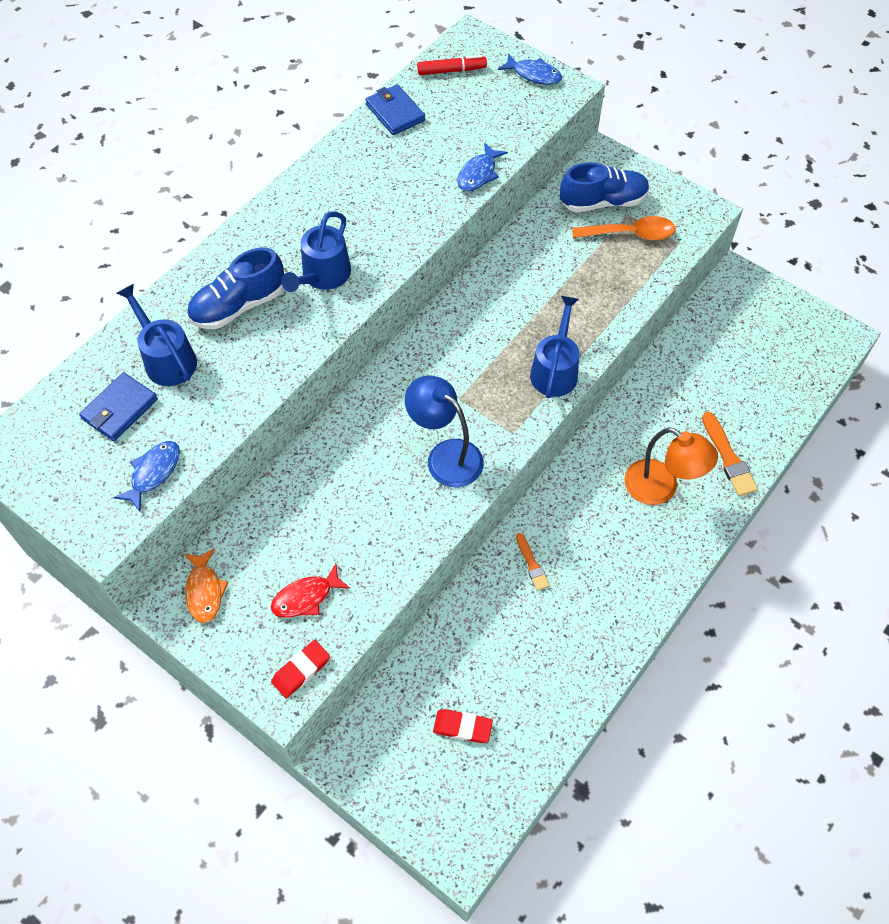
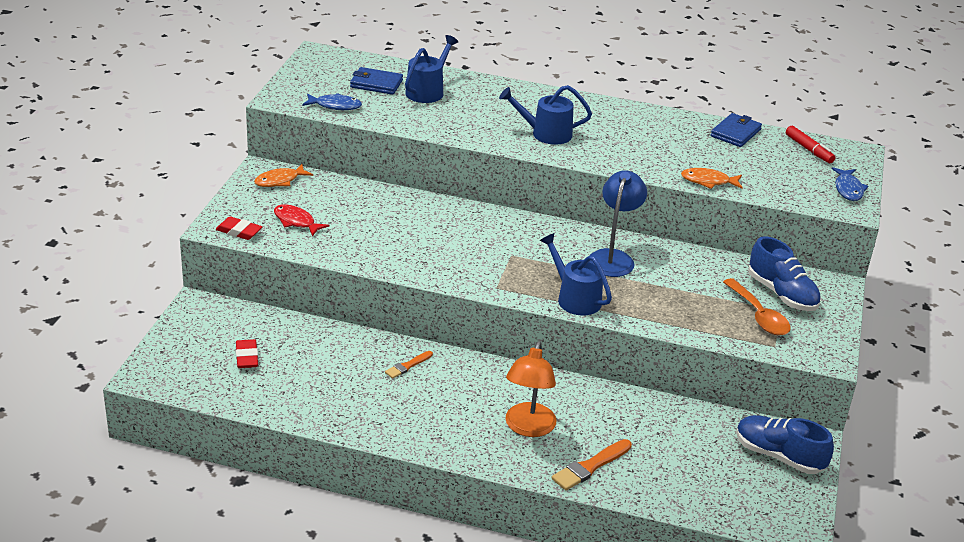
camera: 65 degrees right, 25 degrees down
blue shoe [187,247,284,329] -> blue shoe moved to [736,415,834,474]
blue lamp [405,375,484,487] -> blue lamp moved to [589,170,647,277]
blue fish [457,142,508,191] -> orange fish [681,168,743,189]
blue watering can [530,296,579,398] -> blue watering can turned 120 degrees counterclockwise [540,233,612,316]

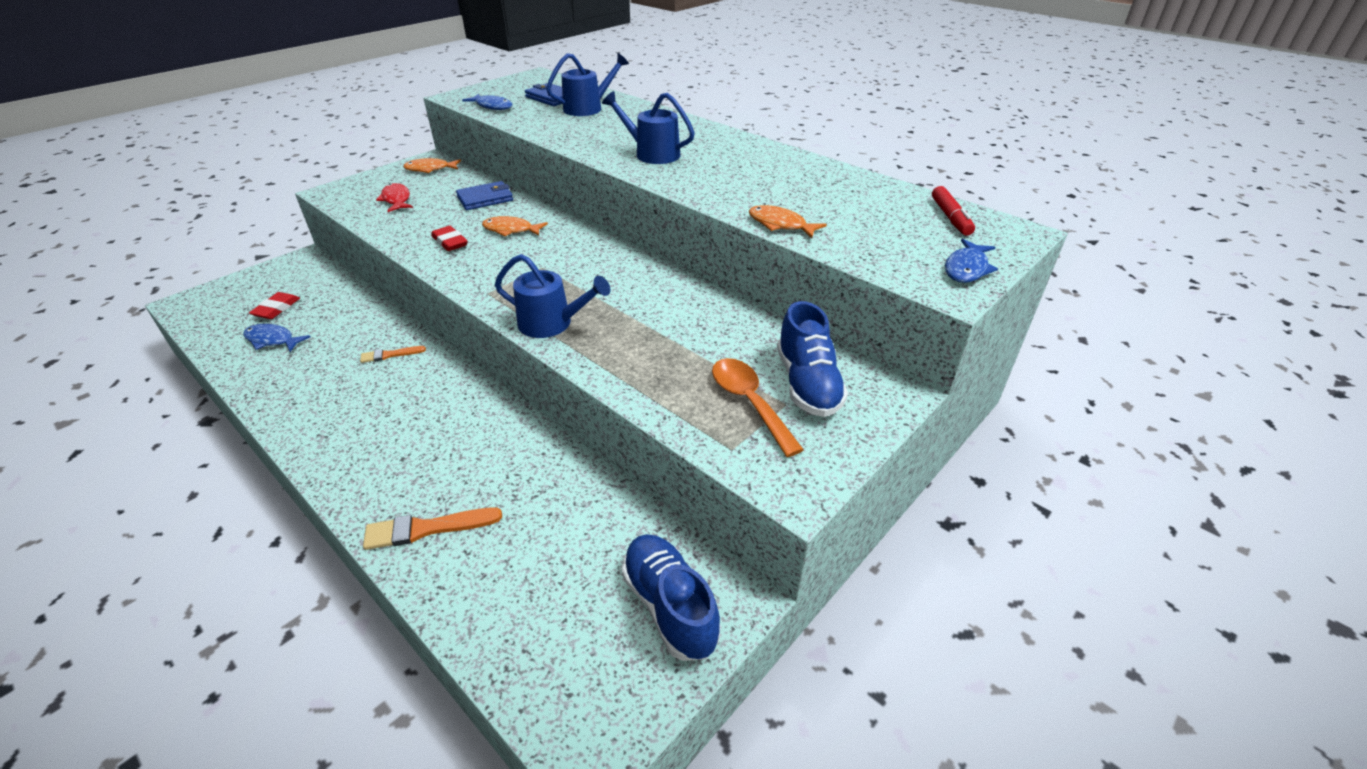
camera: 30 degrees right, 5 degrees up
red eraser [215,216,262,240] -> red eraser moved to [431,226,468,251]
orange lamp [505,341,556,437] -> none
blue watering can [540,233,612,316] -> blue watering can turned 120 degrees clockwise [495,254,610,338]
blue lamp [589,170,647,277] -> none
blue wallet [711,113,762,147] -> blue wallet moved to [456,181,513,210]
orange spoon [723,278,791,335] -> orange spoon turned 150 degrees clockwise [712,358,804,457]
none -> blue fish [243,324,310,352]
none -> orange fish [482,216,548,236]

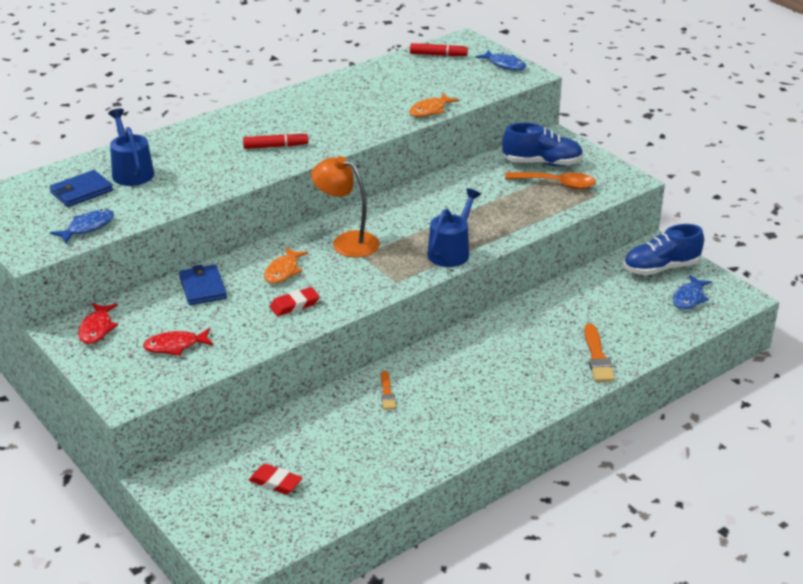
camera: 80 degrees left, 5 degrees down
blue fish [243,324,310,352] -> blue fish moved to [673,275,712,310]
orange fish [403,158,461,173] -> red fish [78,303,118,344]
blue watering can [602,91,695,164] -> red marker [243,132,308,149]
orange spoon [712,358,804,457] -> orange spoon turned 150 degrees counterclockwise [505,172,596,189]
none -> orange lamp [311,156,380,258]

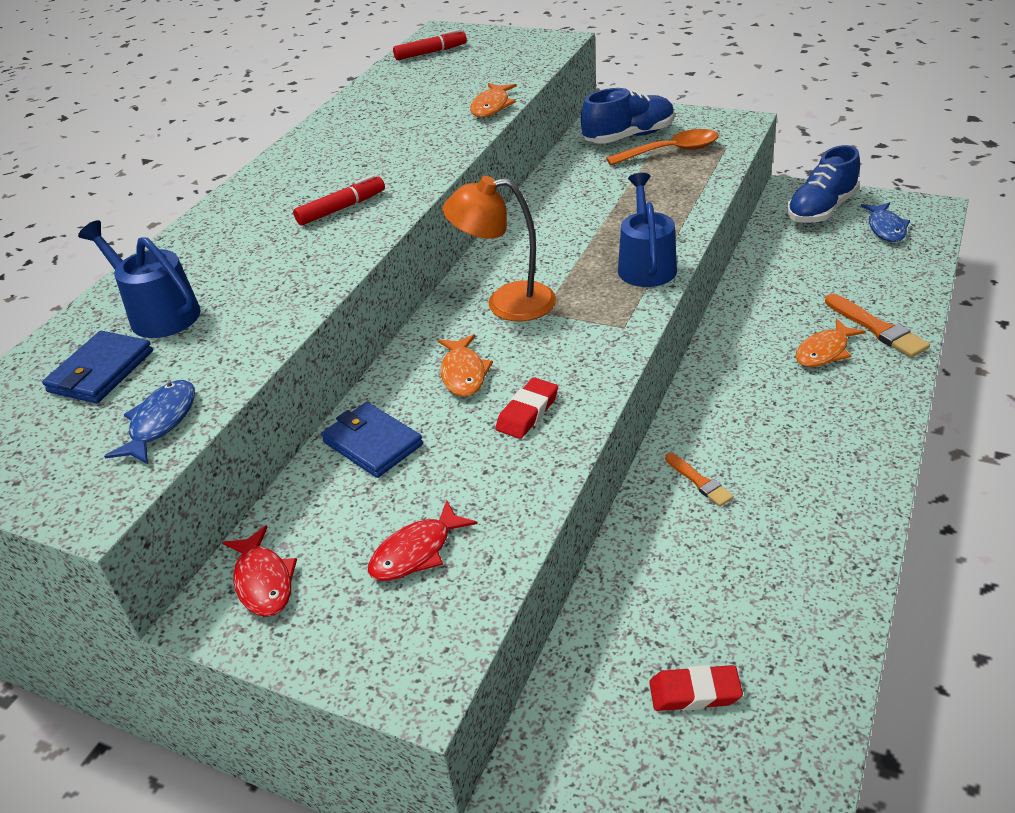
camera: 25 degrees left, 5 degrees up
blue fish [475,50,526,71] -> none
none -> orange fish [795,319,866,367]

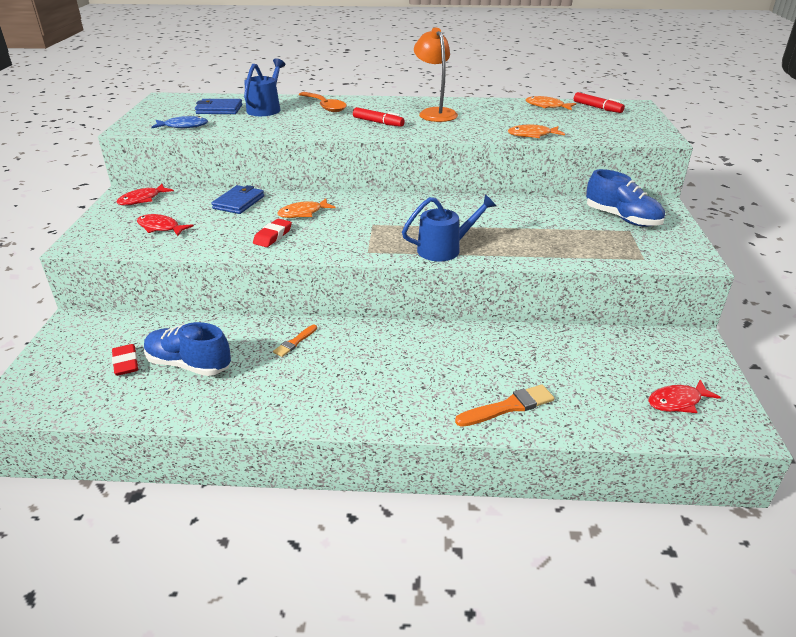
camera: 65 degrees right, 5 degrees down
orange lamp [442,176,556,321] -> orange lamp moved to [414,27,458,122]
red eraser [496,377,558,439] -> red eraser turned 75 degrees counterclockwise [253,218,292,247]
orange spoon [606,129,719,165] -> orange spoon moved to [299,92,347,112]
blue shoe [787,145,860,223] -> blue shoe moved to [144,322,231,376]
orange fish [795,319,866,367] -> orange fish moved to [526,96,576,110]
orange brush [825,294,930,358] -> orange brush turned 150 degrees counterclockwise [455,384,554,427]
blue fish [861,202,910,242] -> red fish [648,379,721,413]

